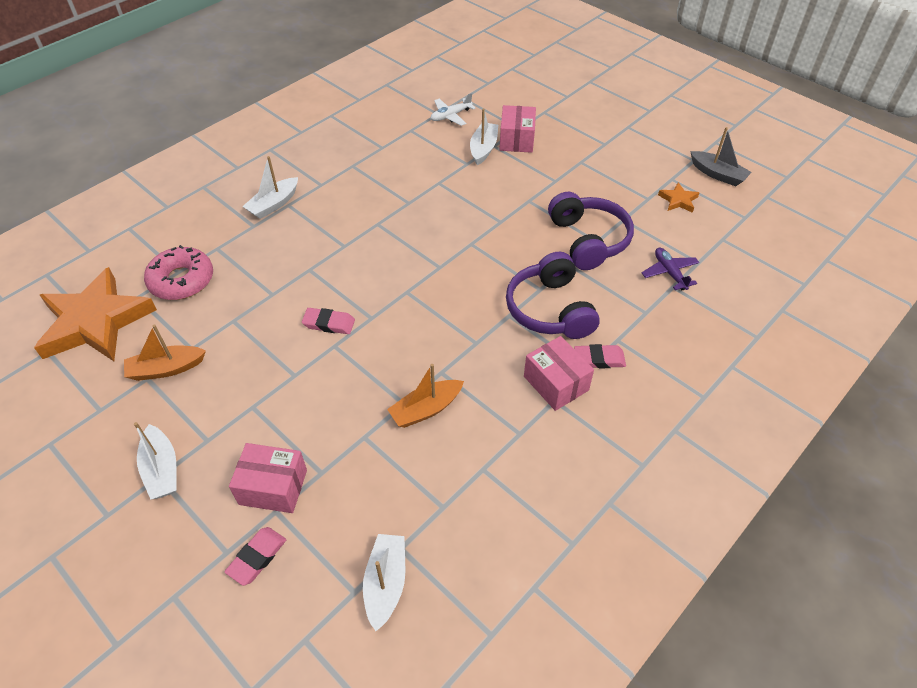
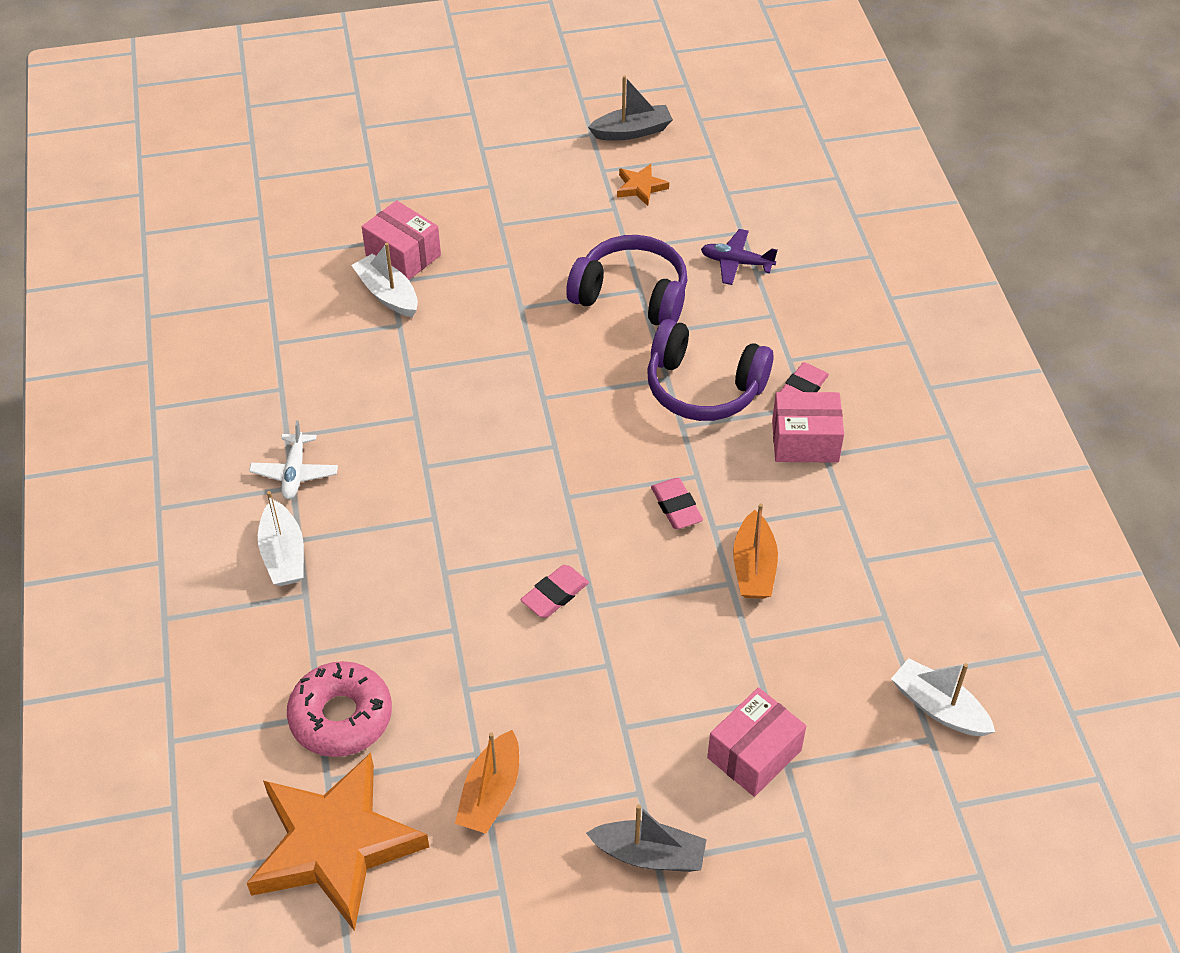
camera: 55 degrees left, 0 degrees up
white boat [134,422,177,500] -> grey boat [586,804,707,872]
pink eraser [225,527,286,586] -> pink eraser moved to [651,478,703,529]
white plane [431,93,476,126] -> white plane moved to [249,420,338,500]

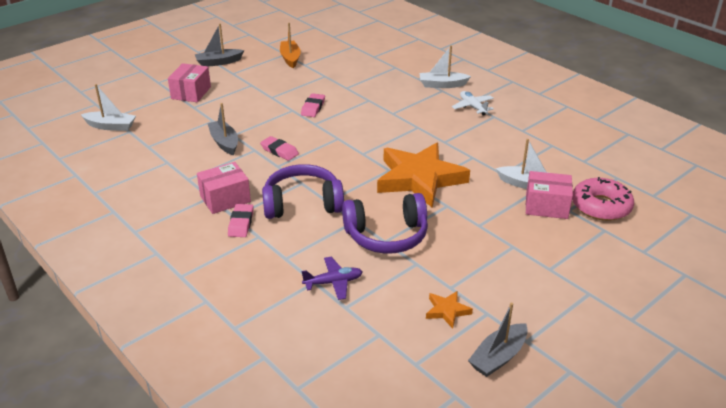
camera: 150 degrees right, 15 degrees down
orange star [247,753,429,931] -> orange star moved to [377,143,470,207]
white boat [258,491,304,586] -> white boat turned 45 degrees counterclockwise [419,45,471,88]
pink donut [287,661,392,757] -> pink donut moved to [572,177,634,221]
orange boat [733,503,778,599] -> grey boat [207,103,238,155]

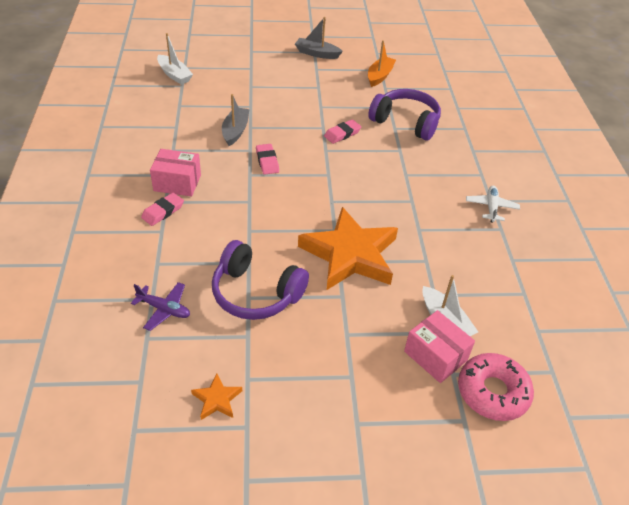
camera: 35 degrees right, 10 degrees up
pink box [168,63,211,102] -> none
purple headphones [262,164,344,219] -> purple headphones moved to [368,89,441,141]
white boat [419,45,471,88] -> none
grey boat [468,303,528,377] -> none

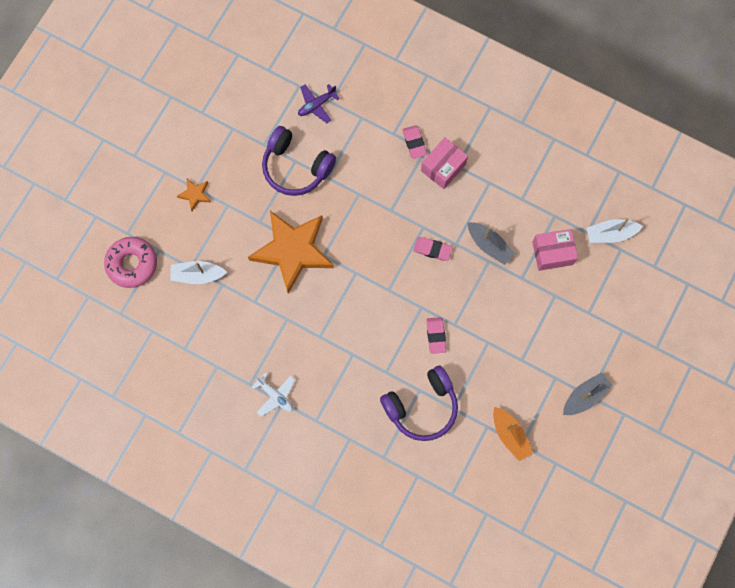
camera: 125 degrees right, 30 degrees up
orange star [191,373,242,420] -> orange star moved to [177,179,211,211]
purple headphones [212,240,309,320] -> purple headphones turned 120 degrees counterclockwise [262,126,336,196]
pink box [404,310,475,383] -> pink box moved to [532,229,578,271]

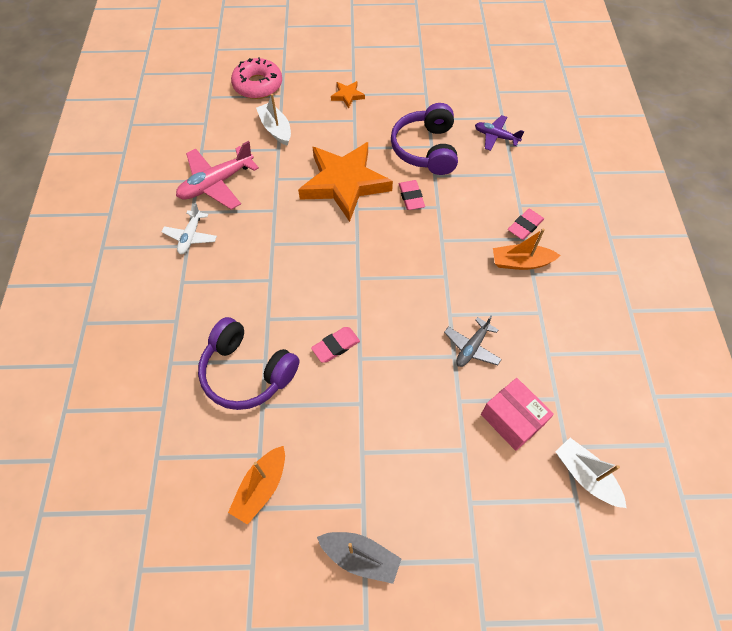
camera: 60 degrees right, 15 degrees down
pink eraser [413,237,453,261] -> pink eraser moved to [399,180,425,210]
pink box [421,137,468,189] -> orange boat [493,228,561,270]
grey boat [467,222,515,265] -> grey plane [444,315,502,367]
none -> pink plane [176,141,259,210]

